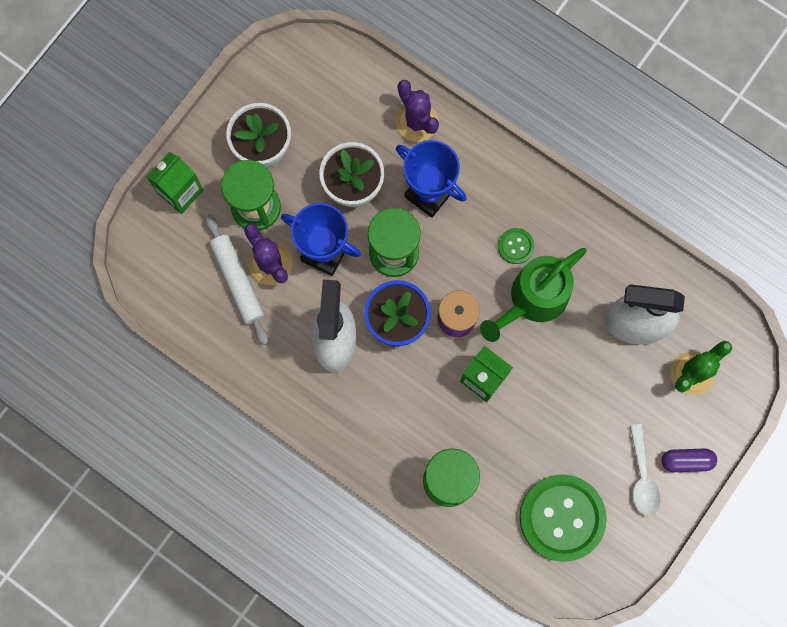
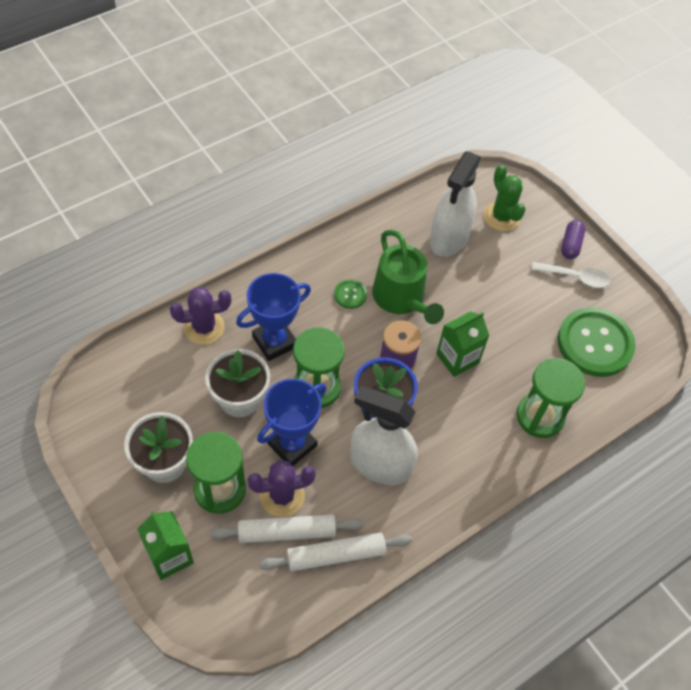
camera: 75 degrees left, 20 degrees down
none -> white rolling pin [259,532,412,572]

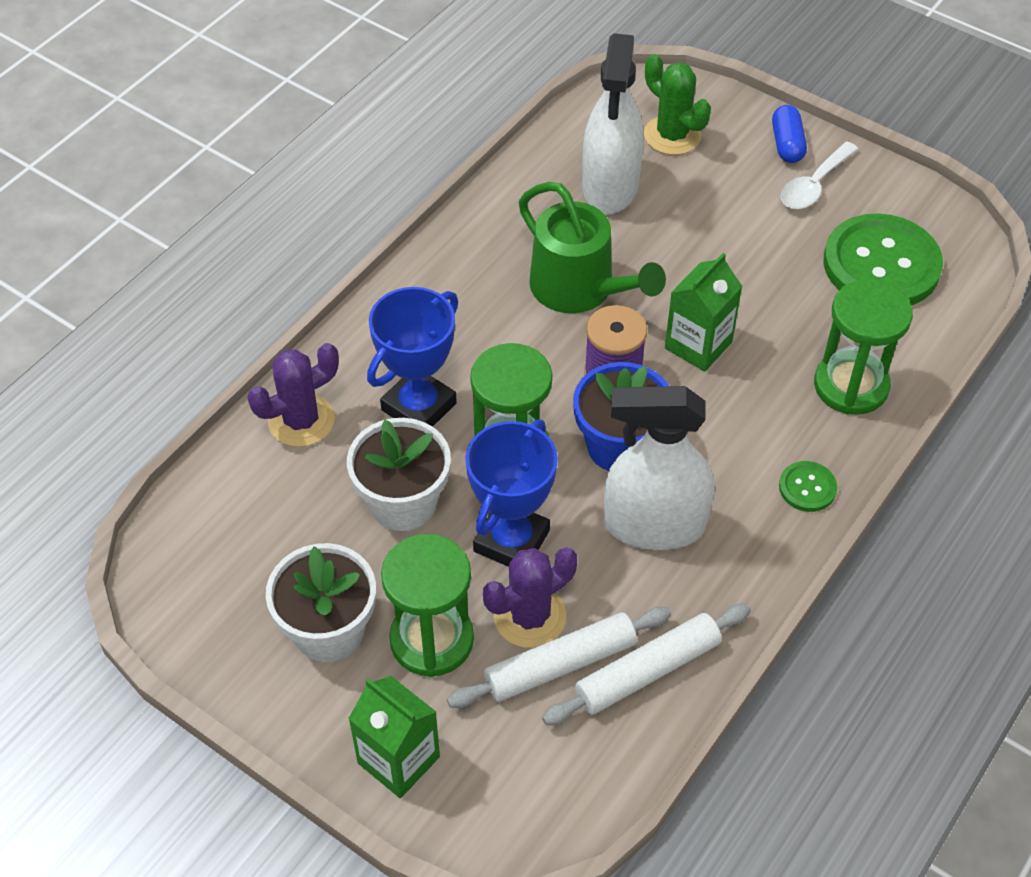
camera: 15 degrees left, 5 degrees down
green button [334,279,367,309] -> green button moved to [779,461,837,512]
white spoon [532,262,610,288] -> white spoon turned 135 degrees clockwise [781,141,858,209]
purple capsule [561,220,585,259] -> blue capsule [772,105,807,163]

